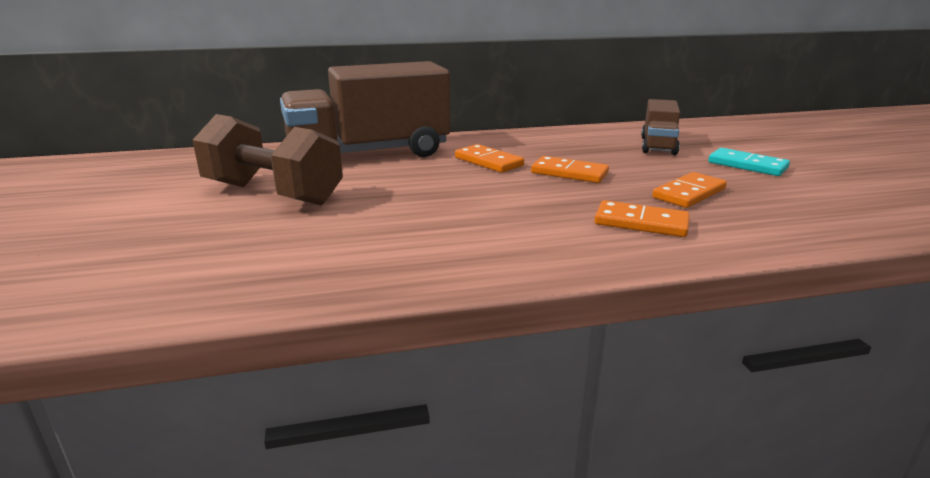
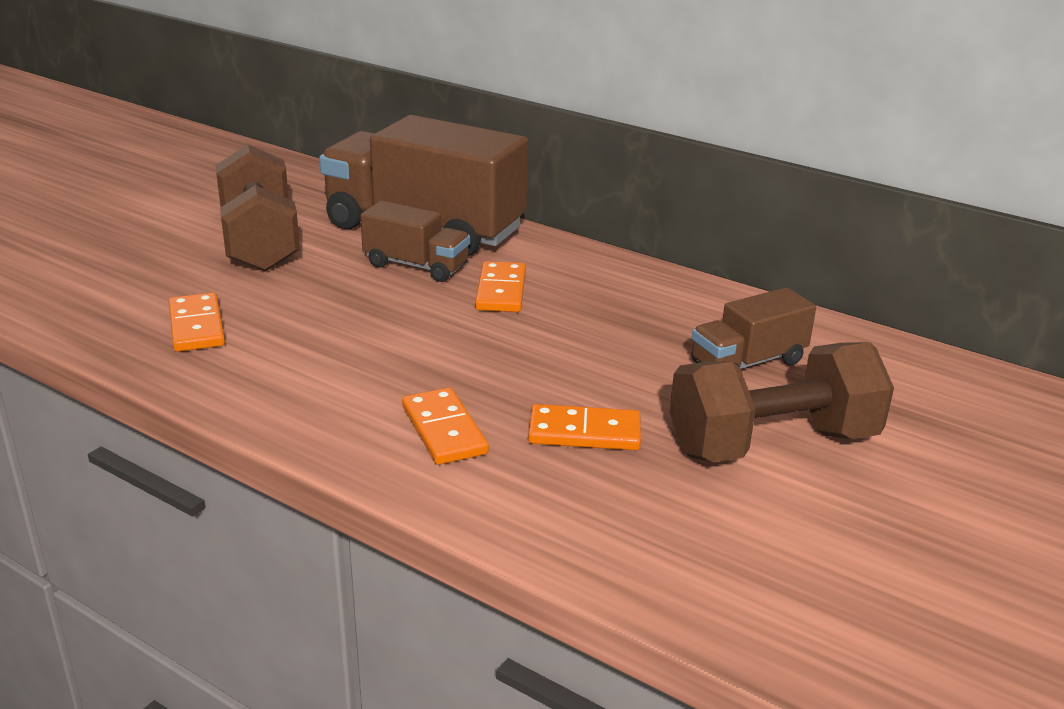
camera: 45 degrees right, 5 degrees up
orange domino [531,156,609,183] -> orange domino moved to [169,293,225,352]
turquoise domino [708,148,790,176] -> brown dumbbell [670,342,894,463]
none -> brown truck [360,201,470,282]

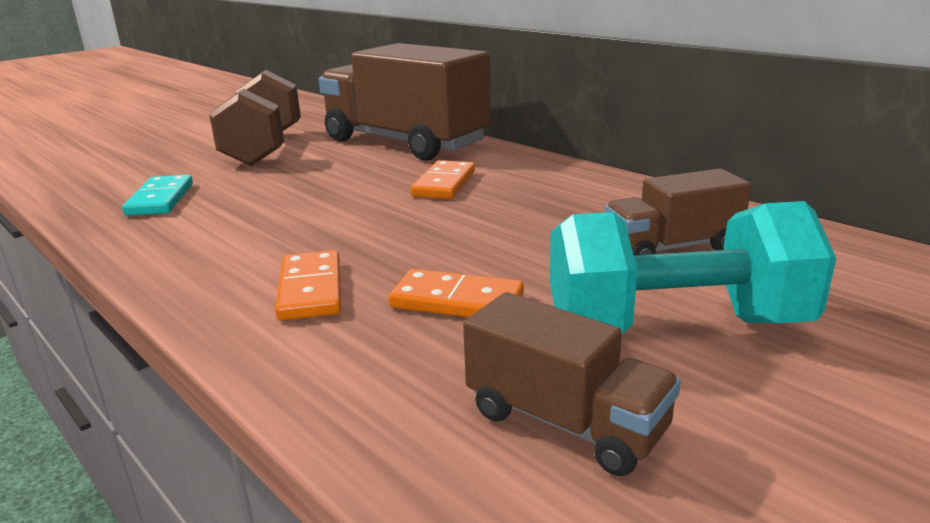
camera: 15 degrees right, 5 degrees down
orange domino [169,293,225,352] -> turquoise domino [122,175,193,216]
brown truck [360,201,470,282] -> brown truck moved to [463,292,681,476]
brown dumbbell [670,342,894,463] -> turquoise dumbbell [550,201,836,334]

